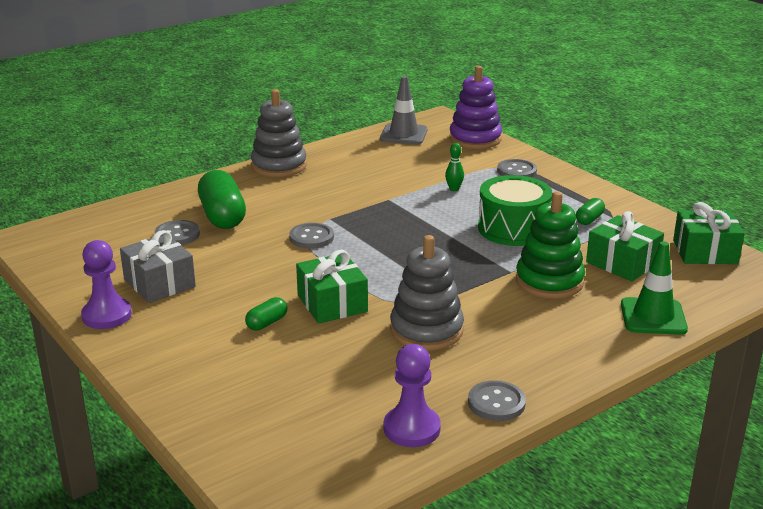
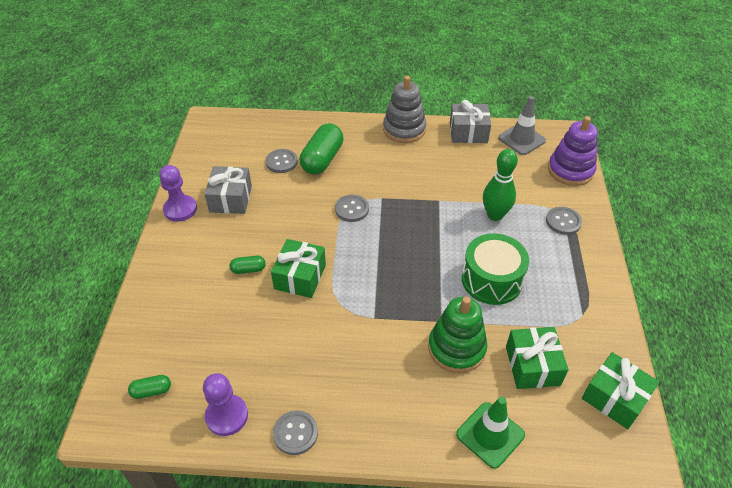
camera: 40 degrees right, 20 degrees up
grey stacking toy [390,235,464,350] -> none
green bowling pin [445,143,464,191] -> green bowling pin [483,149,518,221], size x2.01
green capsule [576,198,605,225] -> green capsule moved to [128,375,171,399]
none -> grey gift [450,100,491,143]

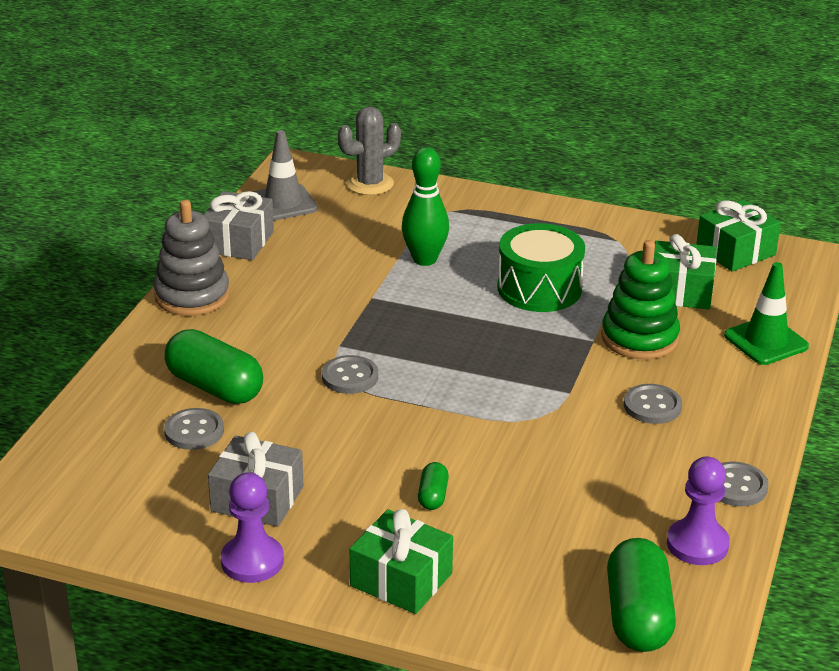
camera: 75 degrees left, 15 degrees down
green capsule [128,375,171,399] -> green capsule [607,538,676,652], size x2.08
green gift [271,239,326,298] -> green gift moved to [350,509,453,614]
grey button [546,207,582,235] -> grey button moved to [624,384,682,424]
purple stacking toy [548,116,598,186] -> grey cactus [338,106,401,195]

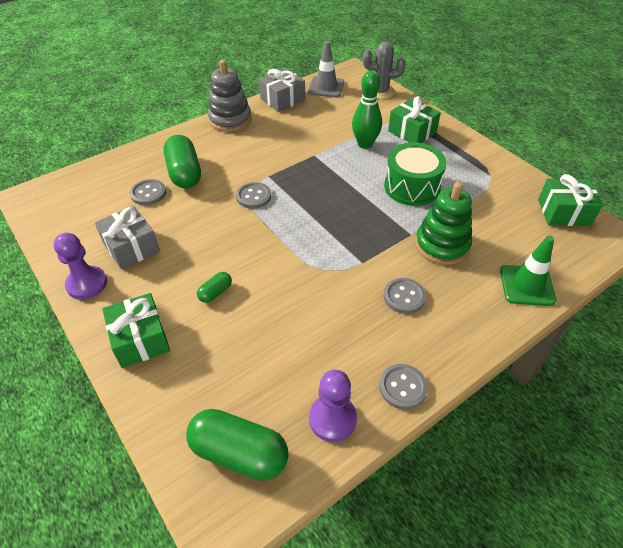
camera: 35 degrees right, 15 degrees up
green capsule [607,538,676,652] -> green capsule turned 75 degrees clockwise [186,409,289,481]
green gift [654,234,717,310] -> green gift moved to [388,96,441,143]

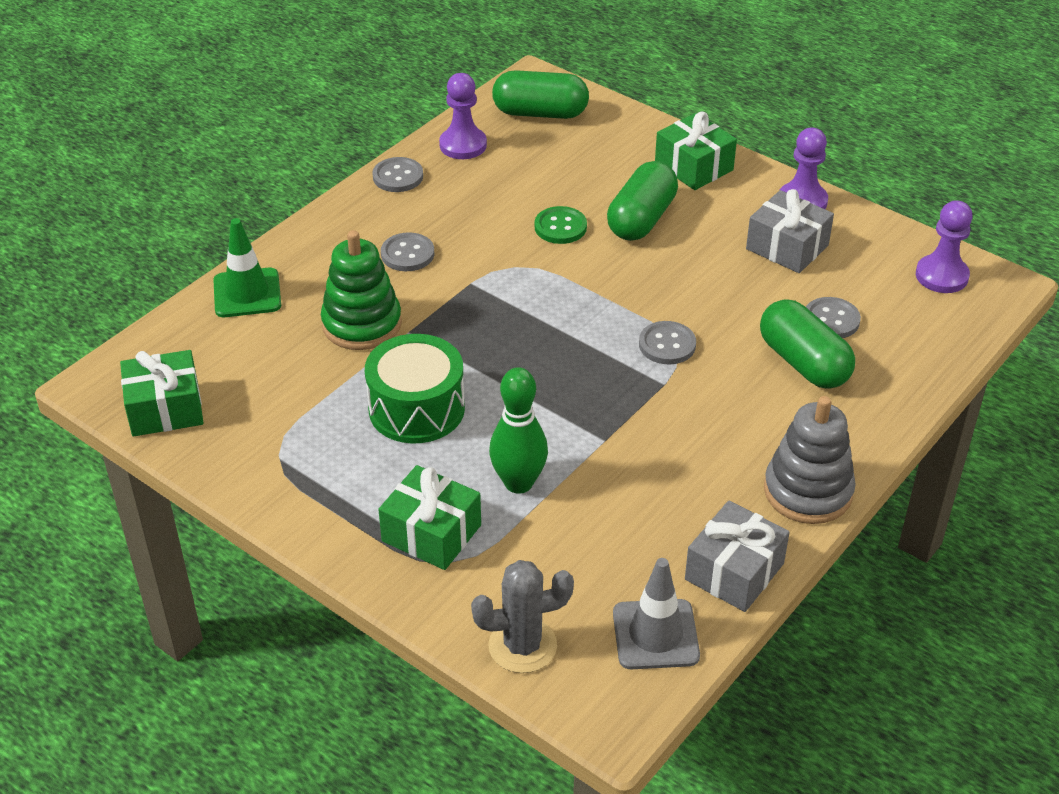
camera: 165 degrees right, 5 degrees down
green capsule [197,272,232,303] -> green capsule [607,161,678,241], size x2.08
none -> green button [535,206,587,244]
none -> purple pawn [916,200,973,293]

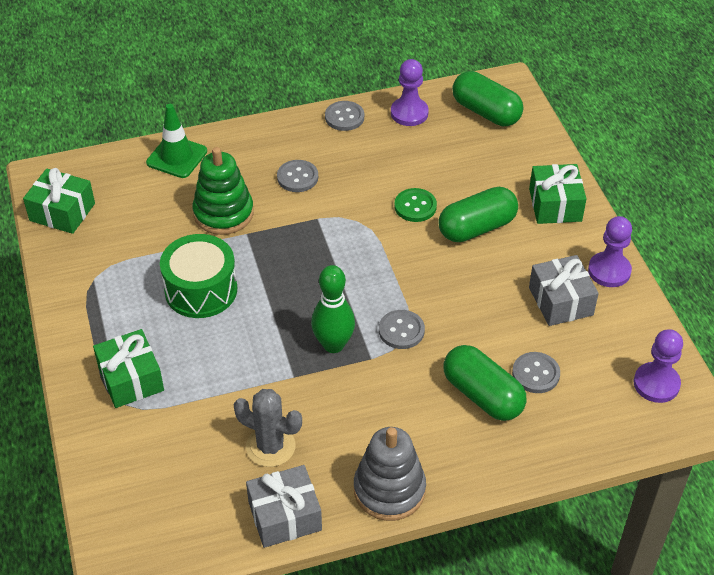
camera: 35 degrees right, 5 degrees up
grey cactus [471,560,574,673] -> grey cactus moved to [233,389,302,467]
green bowling pin [489,367,548,494] -> green bowling pin moved to [311,265,355,353]
grey traffic cone [613,558,700,669] -> none
green capsule [760,299,855,389] -> green capsule turned 45 degrees counterclockwise [444,345,527,421]

